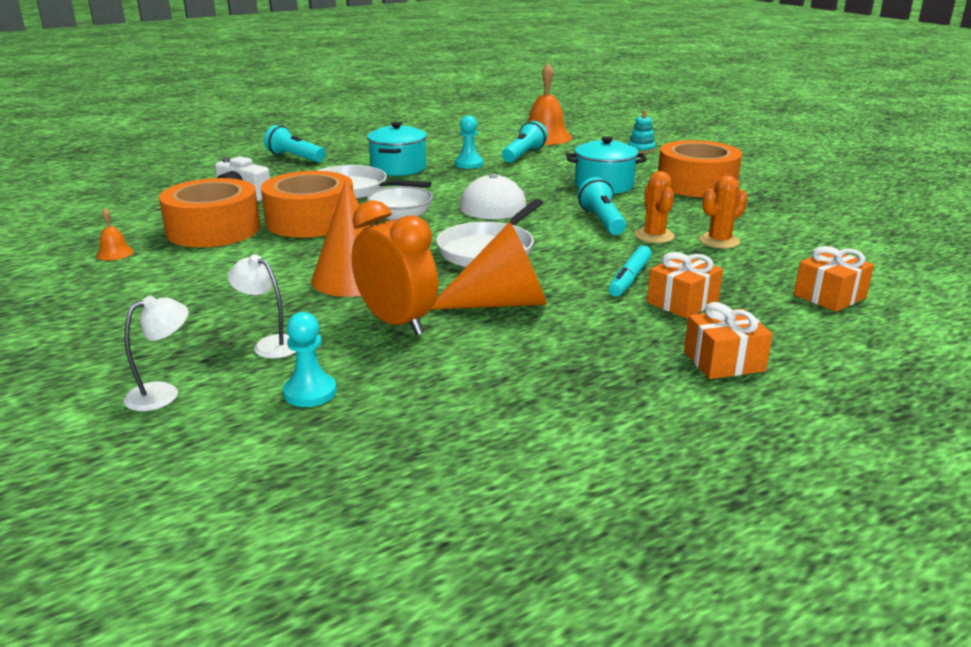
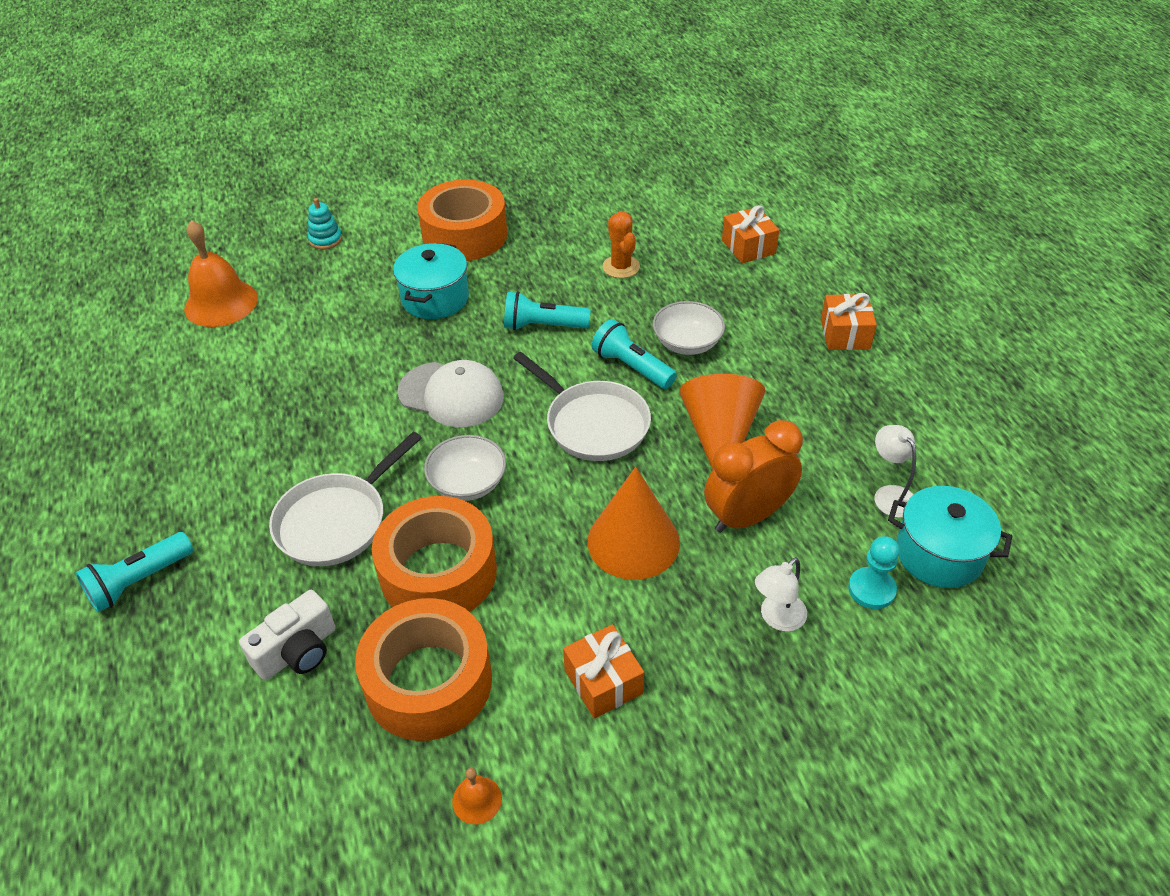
camera: 75 degrees left, 20 degrees up
white lamp [124,295,188,411] -> white lamp moved to [874,425,916,518]
turquoise pot [367,122,427,176] -> turquoise pot moved to [888,486,1012,588]
turquoise pawn [455,116,483,169] -> none
turquoise flashlight [502,121,548,163] -> turquoise flashlight moved to [592,319,677,389]
turquoise marker [608,245,652,297] -> white bowl [653,301,725,355]
orange cactus [635,171,675,243] -> none
orange gift [647,252,723,319] -> orange gift moved to [563,624,644,719]

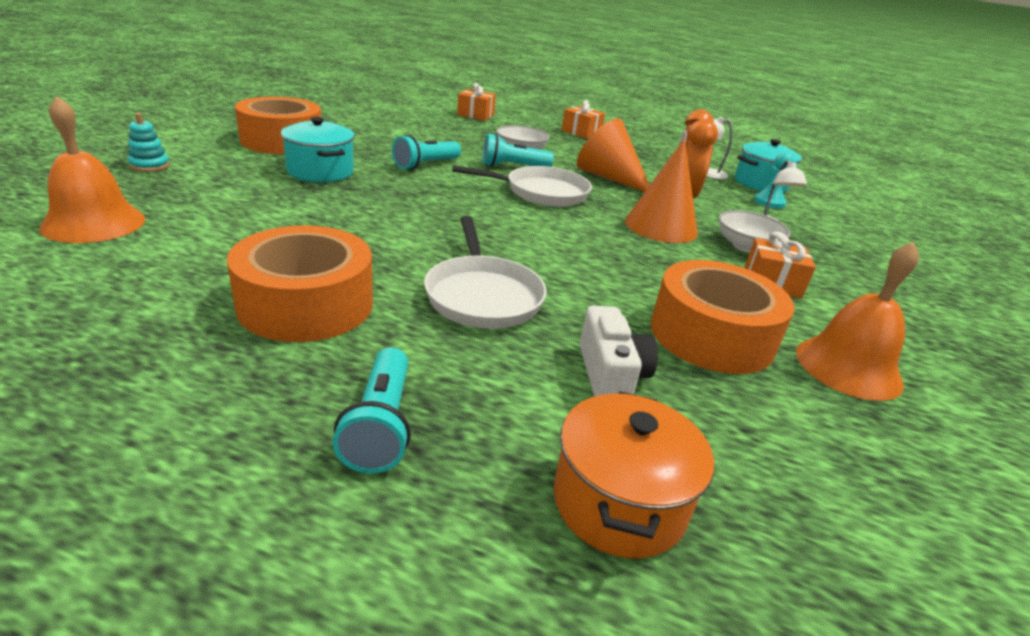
camera: 55 degrees left, 15 degrees down
orange tape [372,496,497,612] -> orange tape moved to [227,225,373,342]
white cap [397,360,504,427] -> none
white bowl [424,435,506,501] -> white bowl moved to [719,210,791,253]
orange bell [452,768,502,824] -> orange bell [796,242,919,401], size x2.20
orange cactus [603,212,640,278] -> none
none -> orange pot [554,391,714,558]

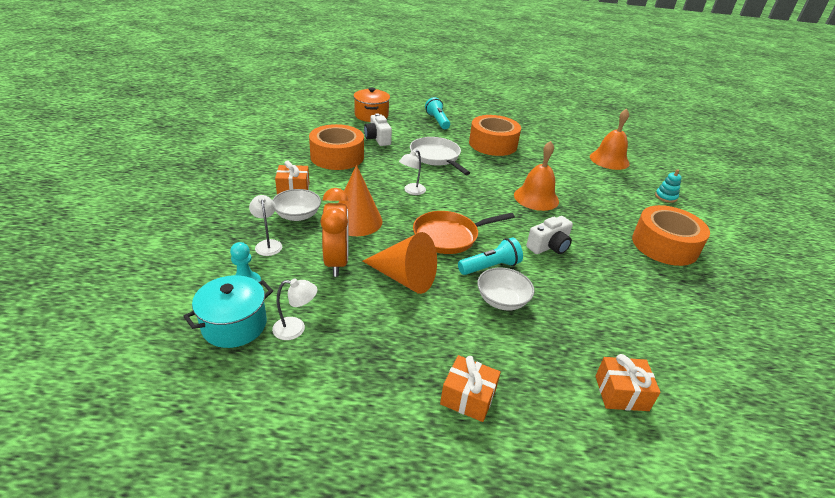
camera: 165 degrees right, 5 degrees up
turquoise pot [281,117,355,182] -> none
turquoise flashlight [392,135,461,170] -> white camera [526,216,573,254]
white pan [452,165,592,207] -> orange pan [413,211,515,254]
orange bell [796,242,919,401] -> orange bell moved to [514,141,559,211]
none -> white lamp [399,150,426,195]

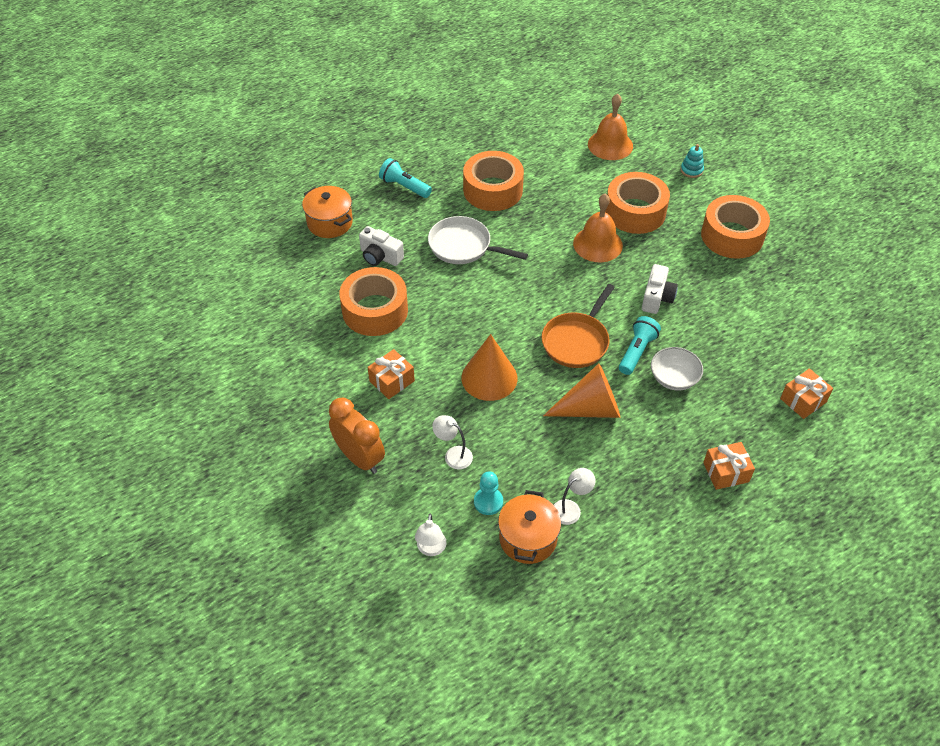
camera: 35 degrees left, 15 degrees up
turquoise pot [183,275,273,348] -> orange pot [498,490,561,564]
white bowl [273,189,321,221] -> none
orange clock [320,188,349,277] -> orange clock moved to [329,398,385,474]
white lamp [399,150,426,195] -> white lamp moved to [415,514,447,556]
none -> orange tape [605,172,670,234]

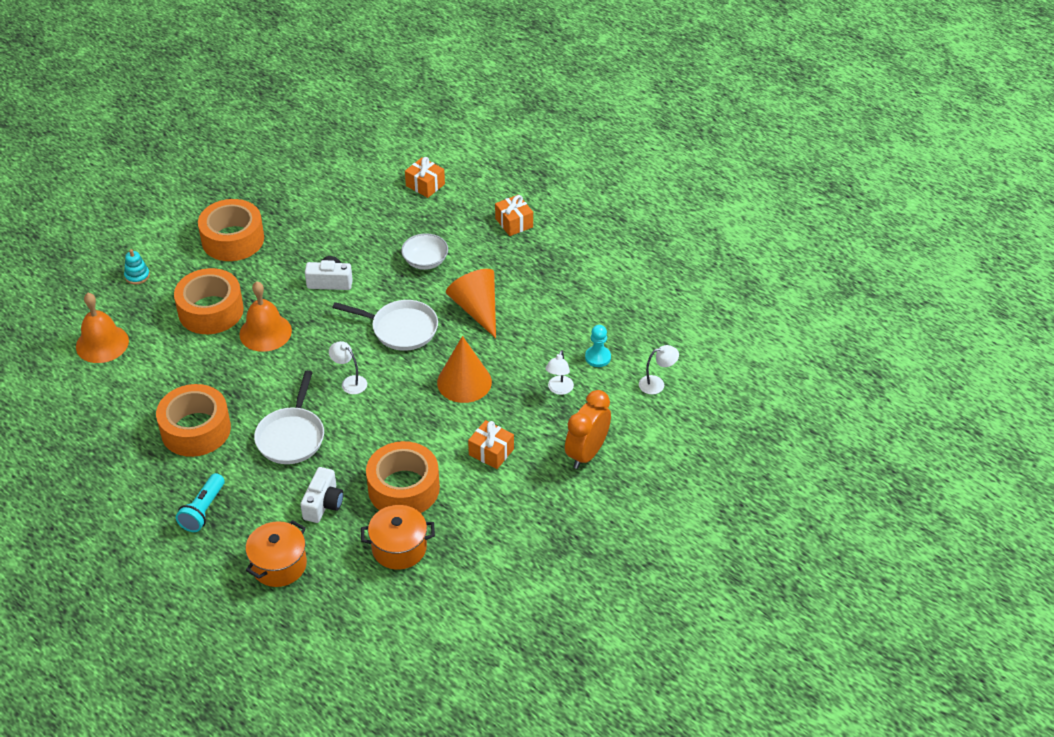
camera: 105 degrees left, 5 degrees down
orange pot [498,490,561,564] -> orange pot moved to [361,505,435,570]
orange pan [542,284,615,368] -> white pan [332,300,438,351]
white lamp [554,468,595,525] -> white lamp moved to [329,341,367,394]
turquoise flashlight [619,316,661,375] -> none

